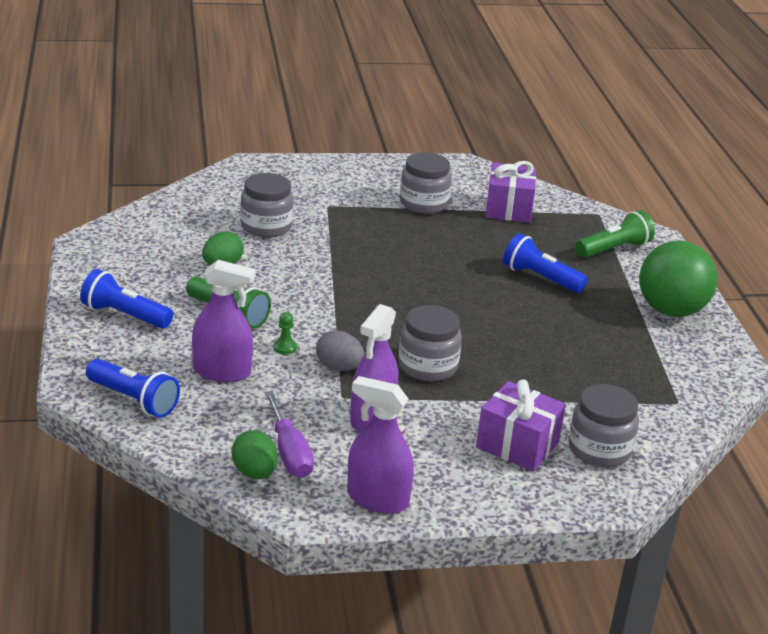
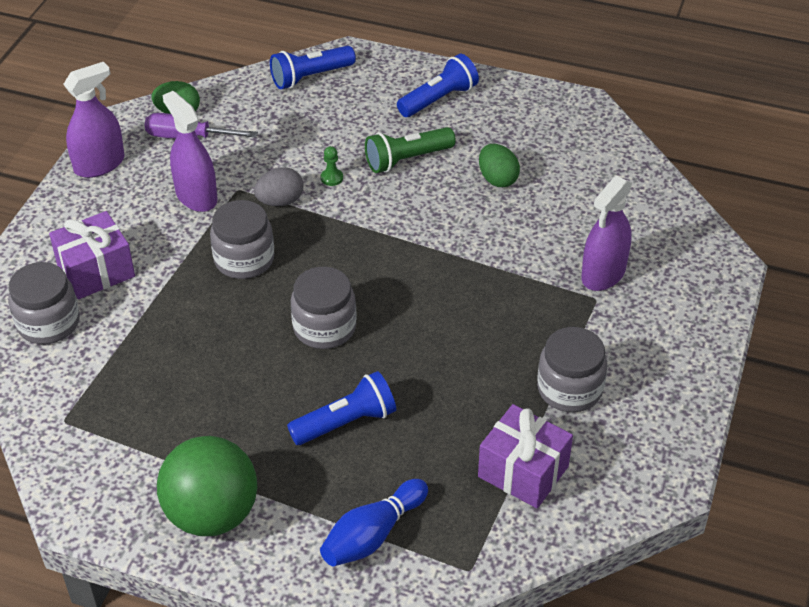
camera: 120 degrees right, 15 degrees up
purple spray bottle [192,260,256,382] -> purple spray bottle moved to [581,176,632,291]
grey jar [240,173,294,237] -> grey jar moved to [291,267,357,349]
green flashlight [576,210,655,258] -> blue bowling pin [320,479,428,567]

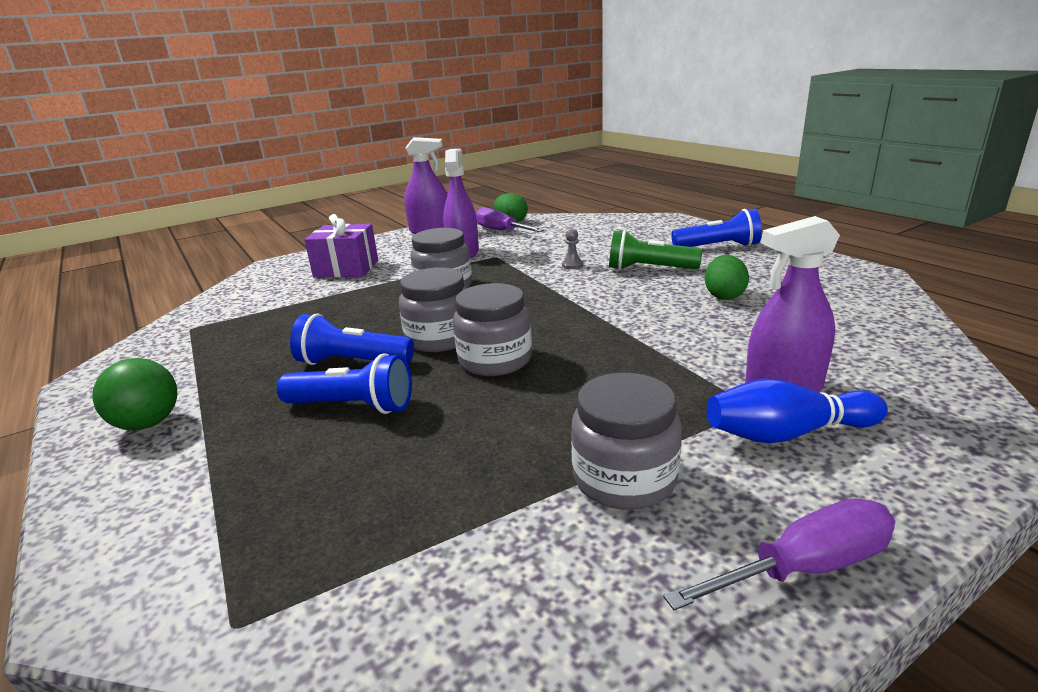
camera: 40 degrees right, 20 degrees down
grey jar [8,262,79,344] -> grey jar moved to [453,283,532,376]
green ball [157,436,257,536] -> green ball [92,358,177,430], size x0.62
grey egg [254,167,303,206] -> none
blue flashlight [270,46,356,89] -> blue flashlight moved to [290,313,414,365]
blue bowling pin [320,479,428,567] -> blue bowling pin moved to [707,378,888,443]
green pawn [321,146,343,186] -> grey pawn [562,229,583,269]
purple gift [478,404,573,508] -> none
none -> purple screwdriver [663,499,895,611]

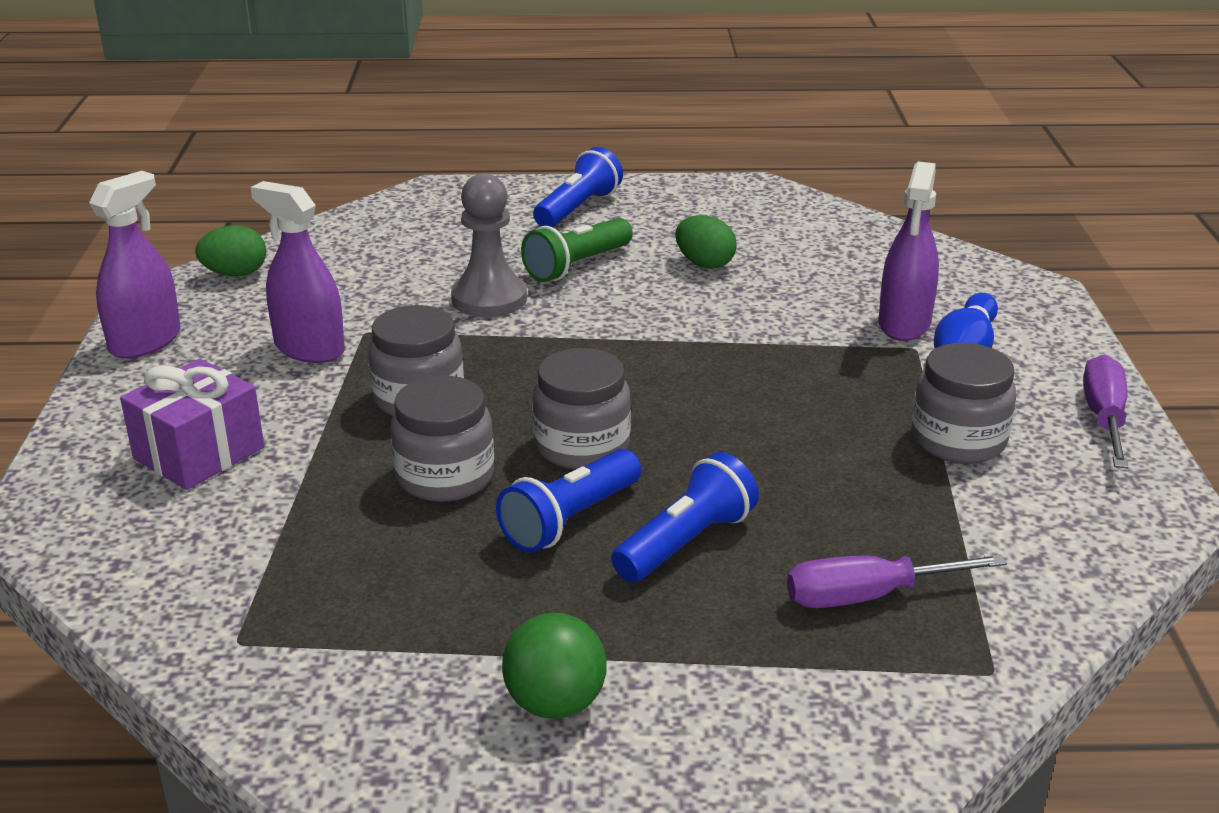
camera: 60 degrees left, 5 degrees up
grey jar [453,283,532,376] -> grey jar moved to [390,376,494,502]
purple screwdriver [476,207,544,232] -> purple screwdriver moved to [787,554,1007,608]
grey pawn [562,229,583,269] -> grey pawn [451,173,527,317], size x2.37

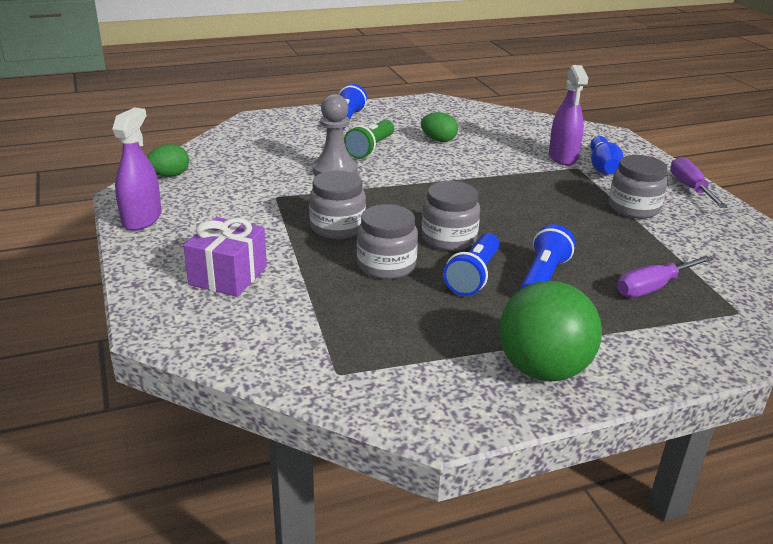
camera: 20 degrees left, 0 degrees up
purple spray bottle [251,181,345,363] -> none
green ball [502,613,607,719] -> green ball [499,281,602,381], size x1.62

